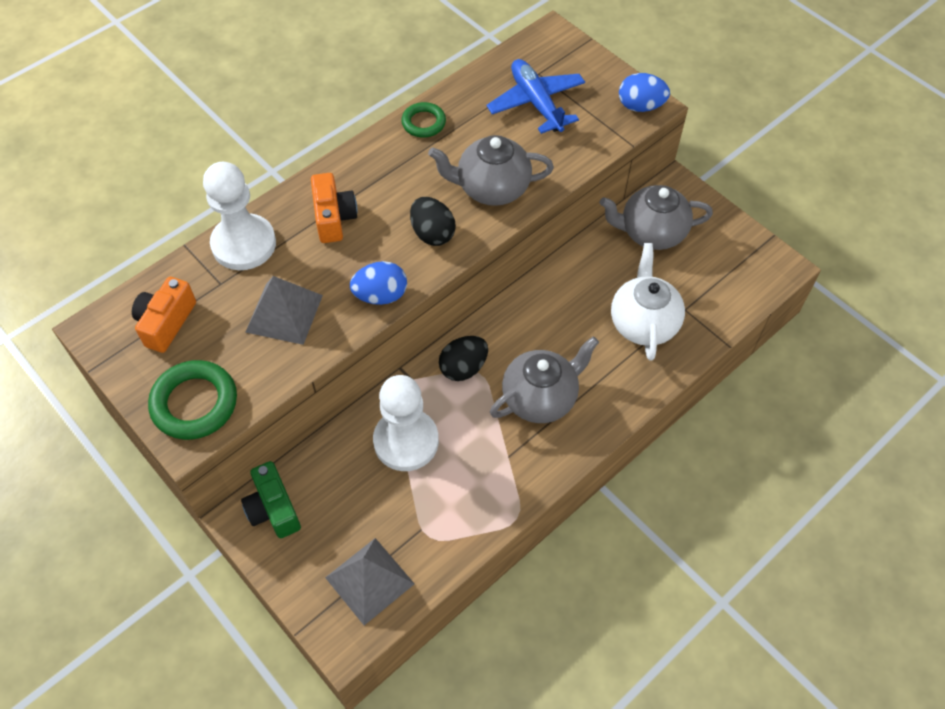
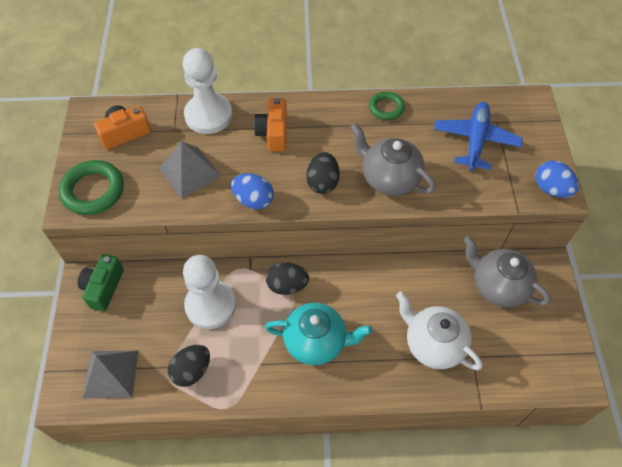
camera: 40 degrees right, 0 degrees up
orange camera [311,173,358,243] -> orange camera turned 150 degrees clockwise [254,98,287,151]
grey teapot [490,336,599,423] -> turquoise teapot [265,303,372,365]
white teapot [611,243,685,361] -> white teapot turned 90 degrees counterclockwise [396,291,482,370]
none -> black egg [168,345,210,387]

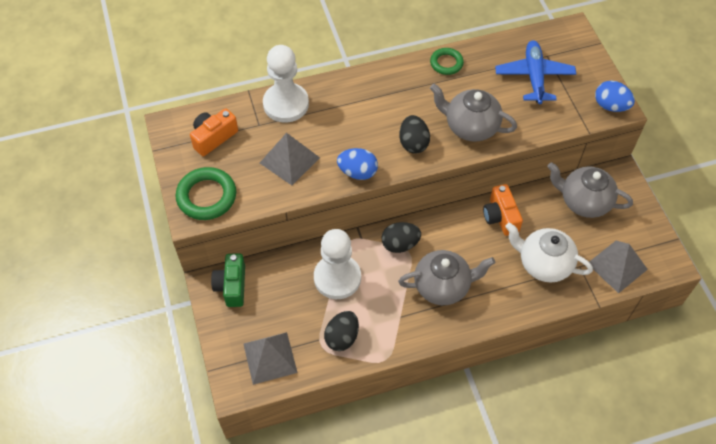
camera: 15 degrees left, 0 degrees up
orange camera [254,98,287,151] -> orange camera moved to [483,184,523,236]
turquoise teapot [265,303,372,365] -> grey teapot [398,250,495,305]
none -> grey pyramid [589,241,648,293]

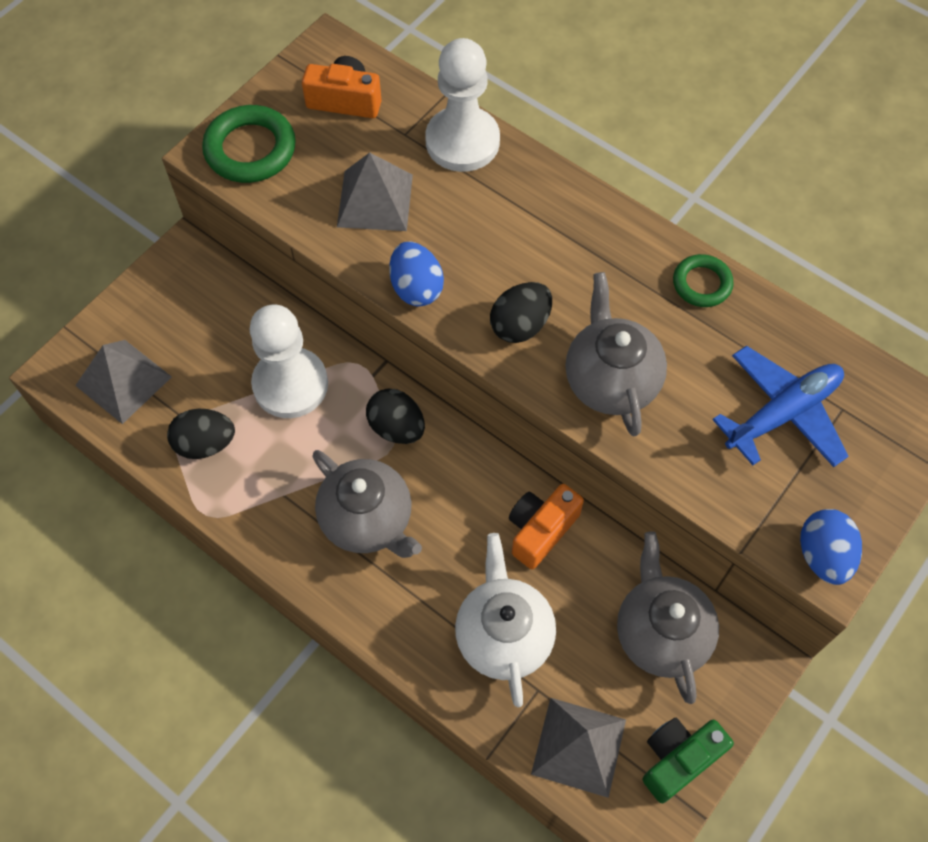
camera: 55 degrees right, 5 degrees up
green camera [211,253,245,307] -> green camera moved to [642,718,734,803]

